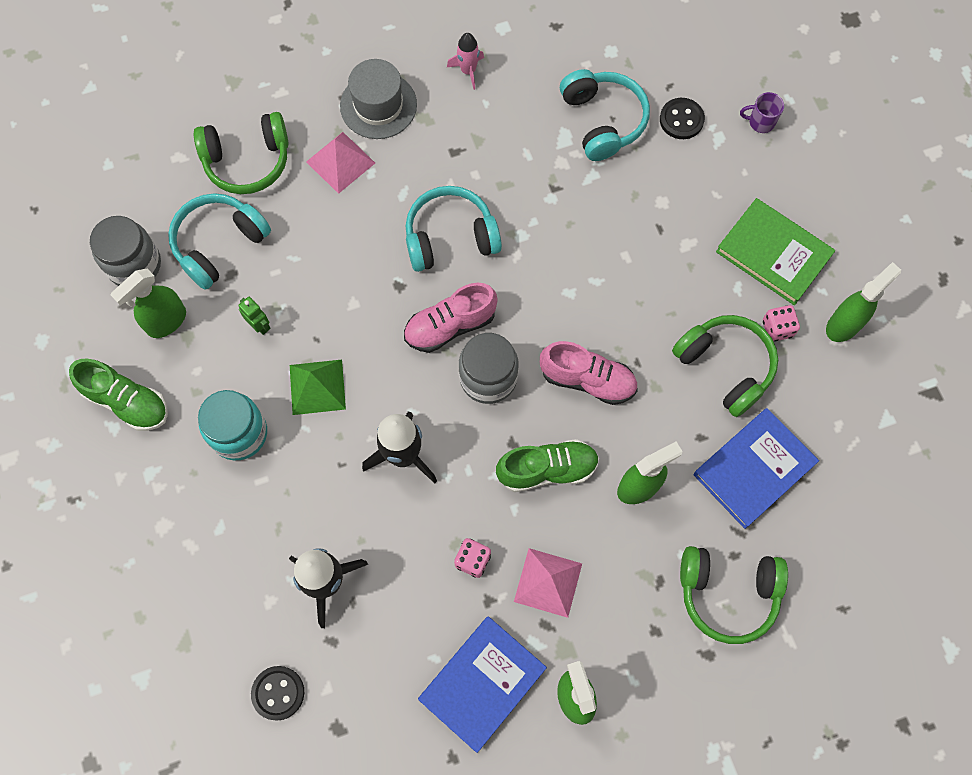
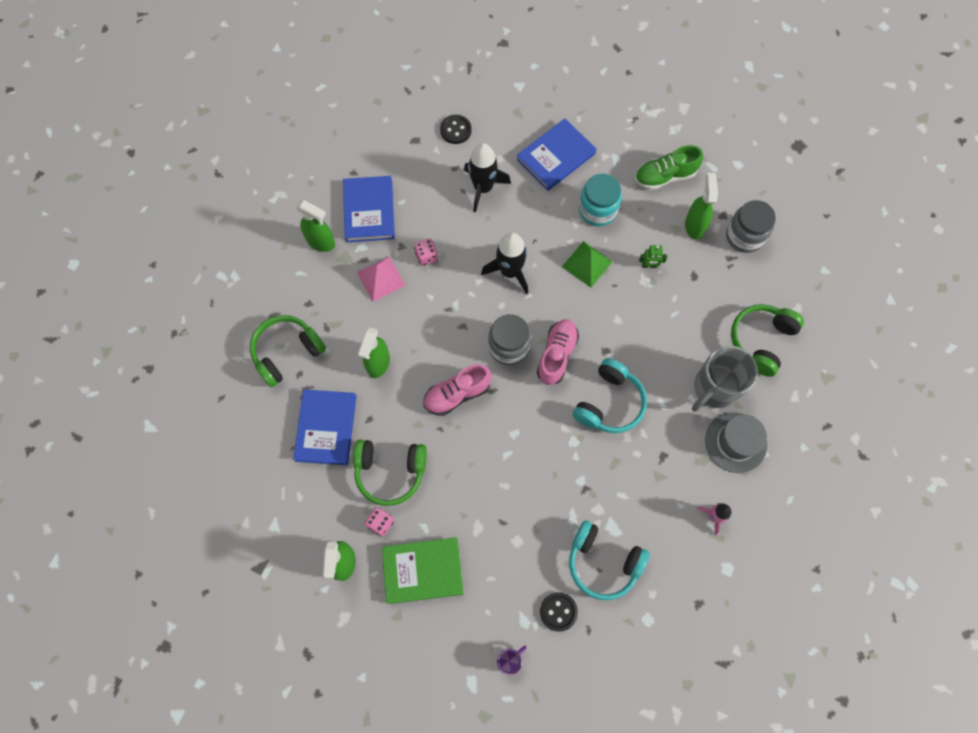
camera: 135 degrees right, 0 degrees up
turquoise headphones [168,193,271,290] -> none
pink pyramid [306,132,375,194] -> grey mug [692,346,758,412]
green shoe [496,439,599,492] -> none
none -> blue book [517,118,596,191]

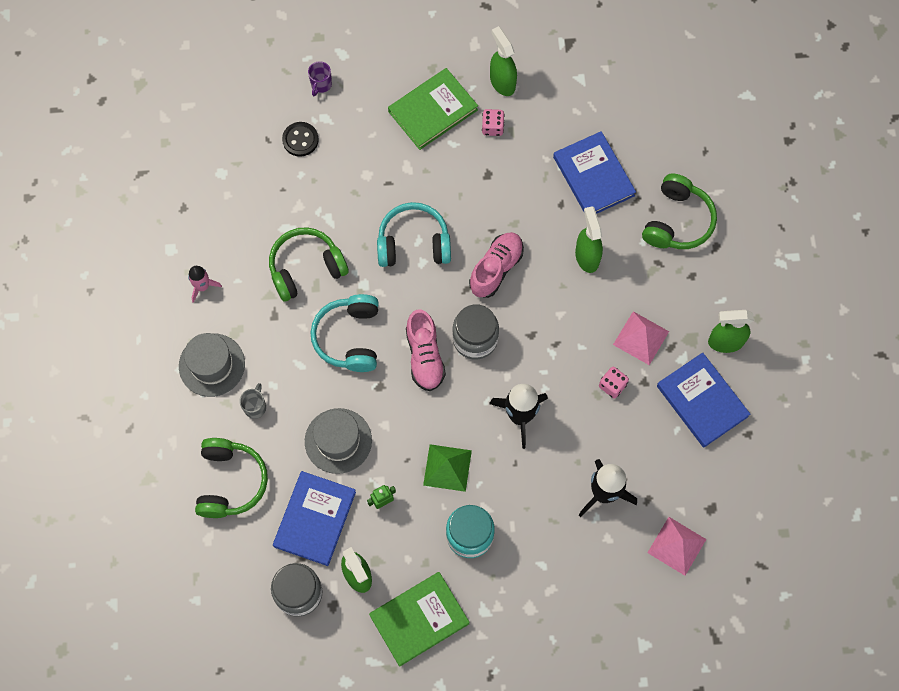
camera: 150 degrees right, 0 degrees up
green headphones [353,439,427,506] -> green headphones moved to [269,227,349,302]
black button [440,115,471,144] -> pink pyramid [647,517,706,576]
blue book [517,118,596,191] -> blue book moved to [273,471,356,566]
turquoise headphones [569,520,650,600] -> turquoise headphones moved to [377,202,451,267]
green shoe [635,145,703,190] -> green book [369,572,470,667]
grey mug [692,346,758,412] -> grey mug [239,383,266,419], size x0.45
none -> grey hat [305,408,372,474]

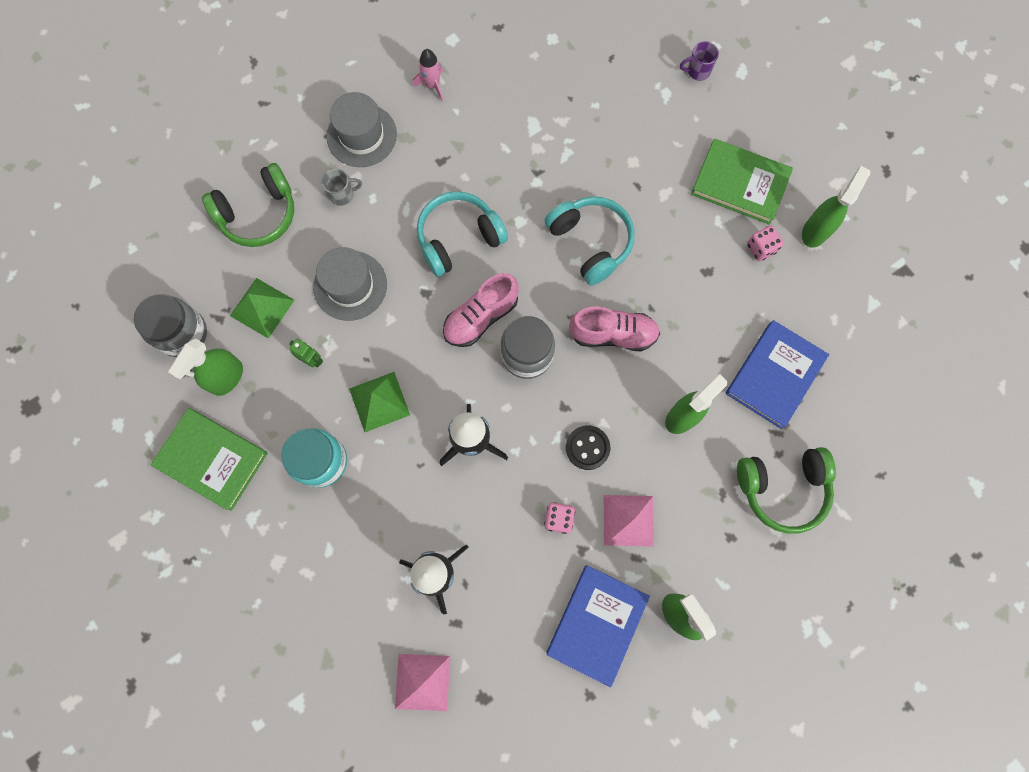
camera: 60 degrees right, 5 degrees up
green headphones [269,227,349,302] -> none
blue book [273,471,356,566] -> green pyramid [230,278,295,339]
black button [282,122,319,157] -> black button moved to [566,425,610,470]

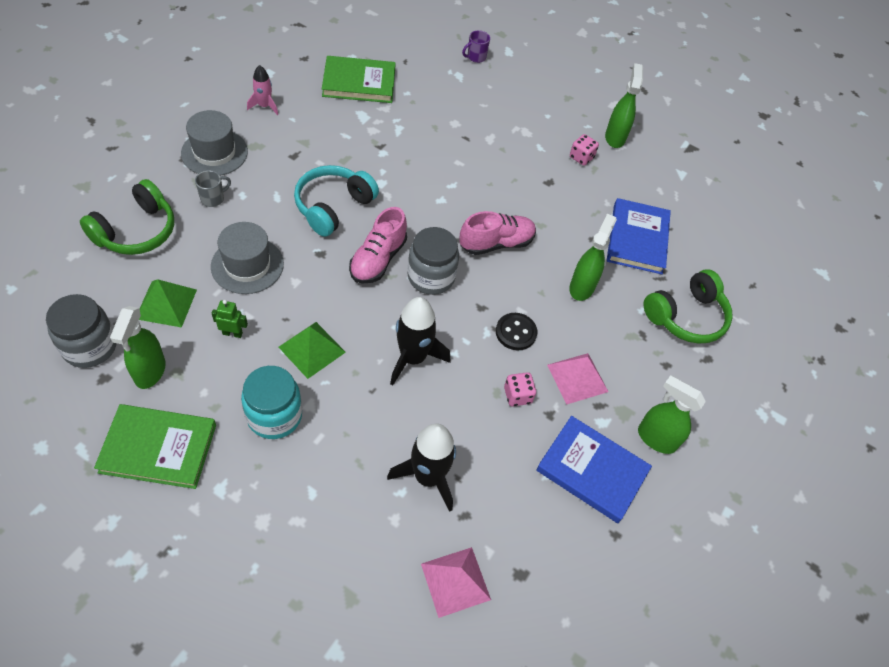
camera: 30 degrees left, 20 degrees down
turquoise headphones [544,197,635,285] -> none
blue book [546,565,650,687] -> blue book turned 60 degrees counterclockwise [536,416,652,523]
green book [691,139,793,225] -> green book moved to [322,56,396,103]

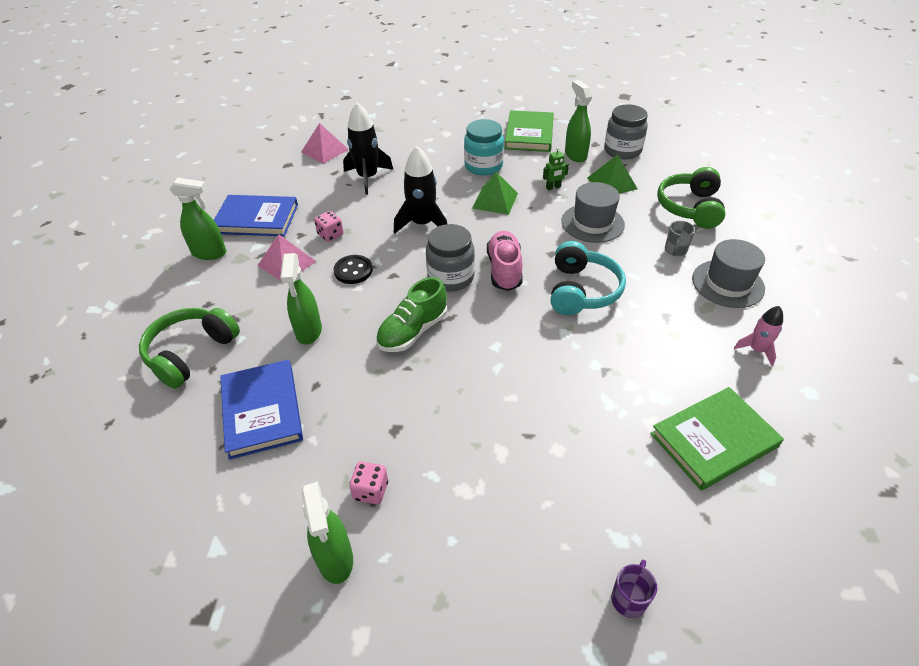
camera: 160 degrees right, 10 degrees down
green book [94,404,216,489] -> green book turned 60 degrees counterclockwise [505,110,554,152]
pink shoe [459,211,536,255] -> green shoe [376,277,447,352]

